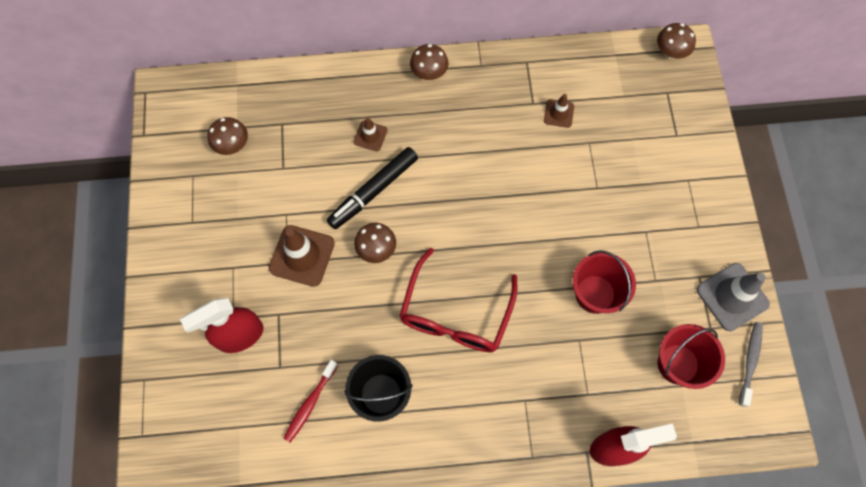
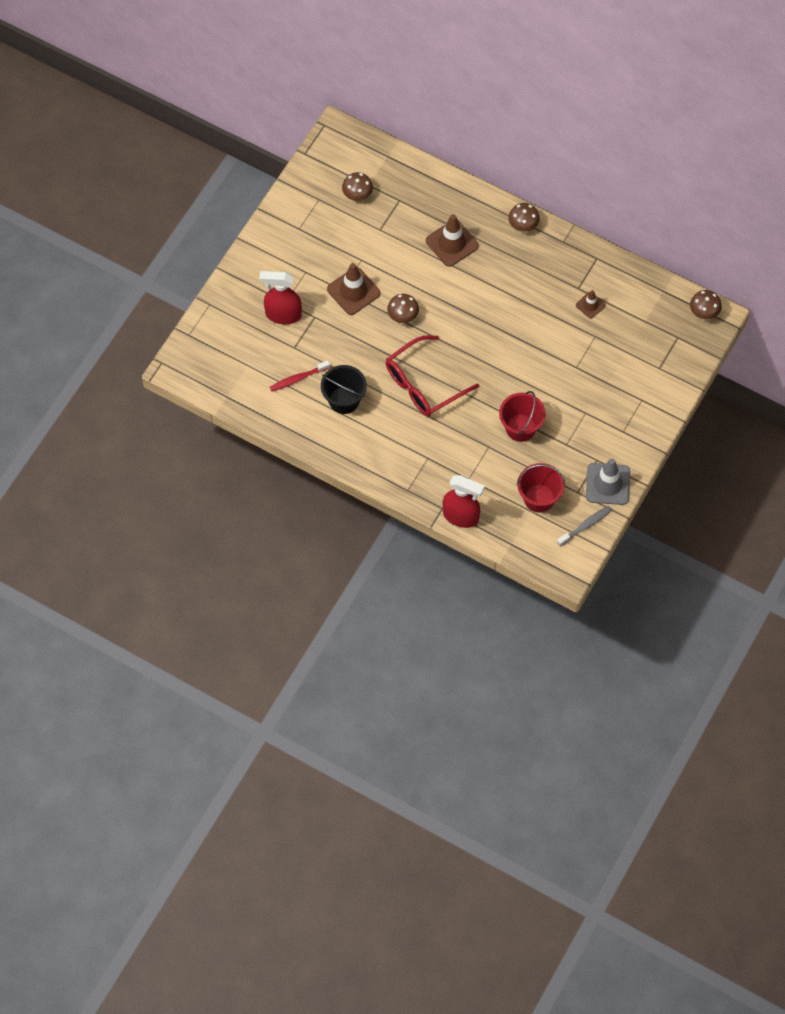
camera: 35 degrees right, 5 degrees down
black marker [327,147,418,229] -> none
brown traffic cone [353,117,388,151] -> brown traffic cone [426,214,479,267], size x1.81

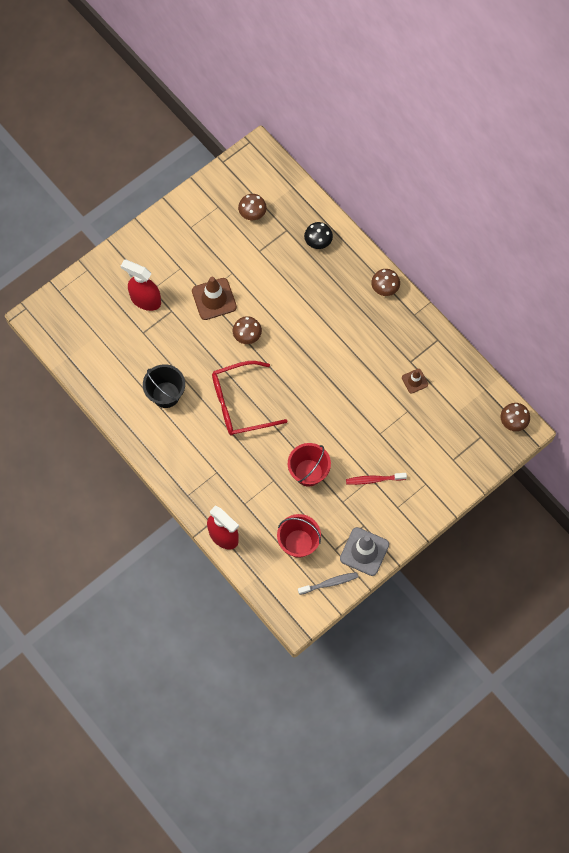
camera: 20 degrees right, 5 degrees up
red toothbrush [270,360,330,392] -> red toothbrush moved to [346,473,407,485]
brown traffic cone [426,214,479,267] -> none
none -> black mushroom [304,222,333,249]

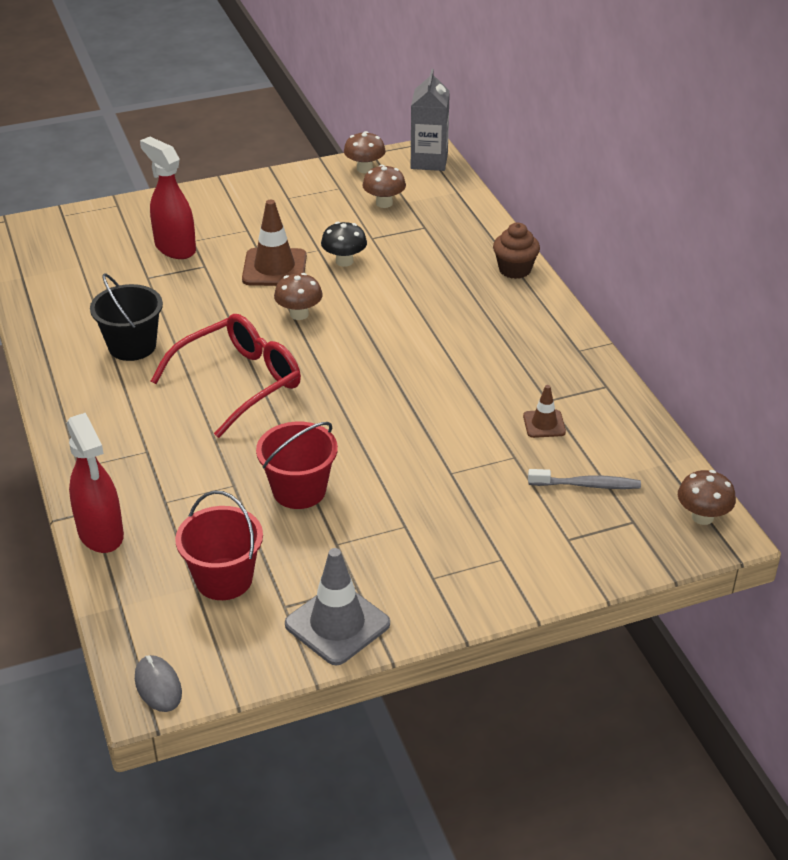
camera: 20 degrees right, 30 degrees down
red glasses [212,361,288,436] -> red glasses turned 135 degrees clockwise [151,314,301,438]
grey toothbrush [298,572,358,595] -> grey toothbrush moved to [528,469,641,489]
black mushroom [304,222,333,249] -> black mushroom moved to [321,222,367,267]
red toothbrush [346,473,407,485] -> none
brown mushroom [371,269,400,296] -> brown mushroom moved to [344,131,386,173]
none -> grey mouse [135,655,182,712]
none -> grey carton [411,69,450,171]
none -> brown cupcake [493,223,540,279]

